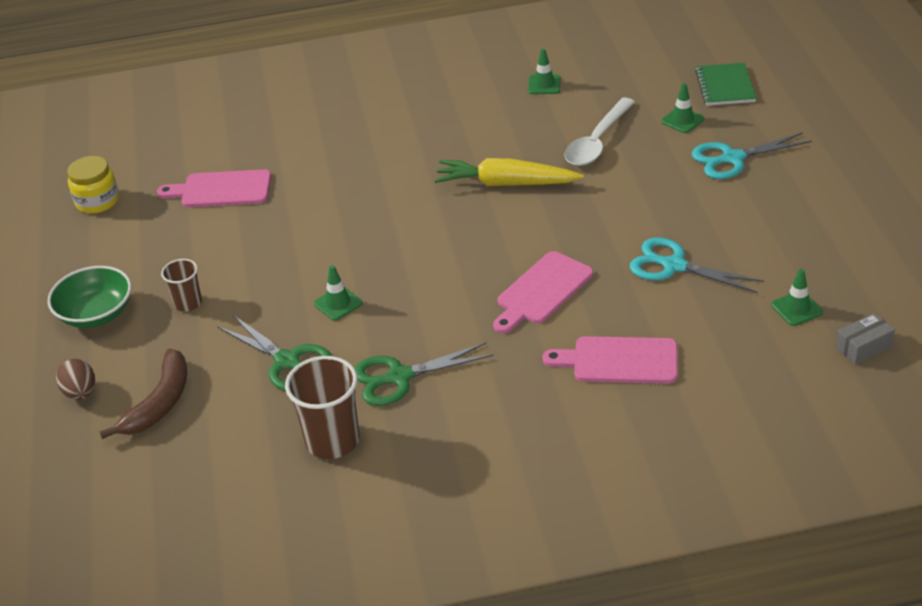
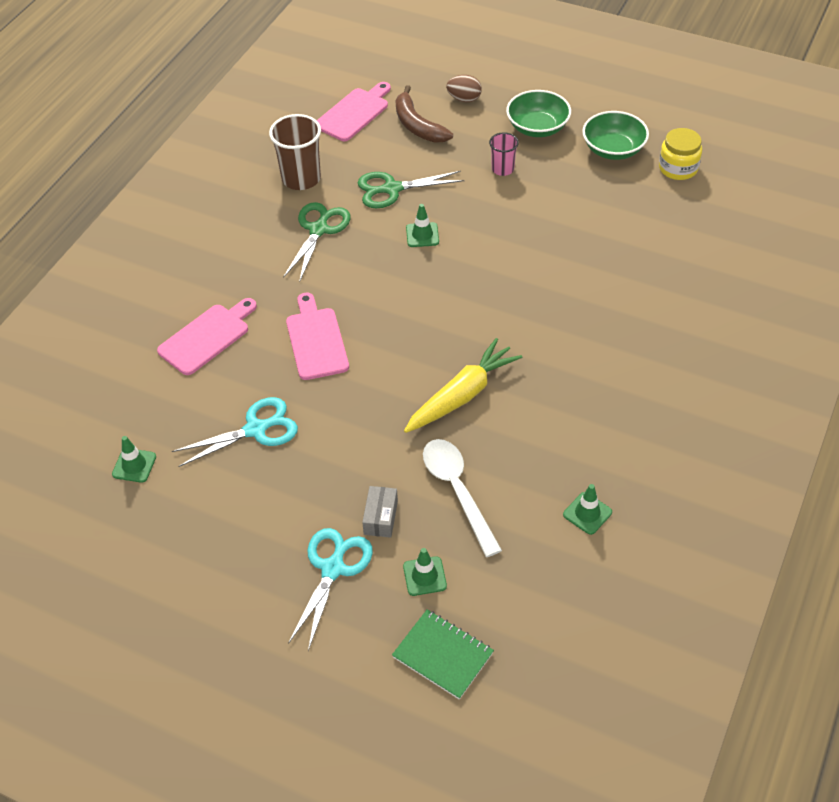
camera: 125 degrees right, 10 degrees up
pink cutting board [157,169,271,207] -> pink cutting board moved to [317,82,391,141]
brown cup [161,259,202,312] -> pink cup [489,132,519,176]
grey box [835,313,895,365] -> grey box moved to [362,486,398,538]
none -> green bowl [582,111,649,160]

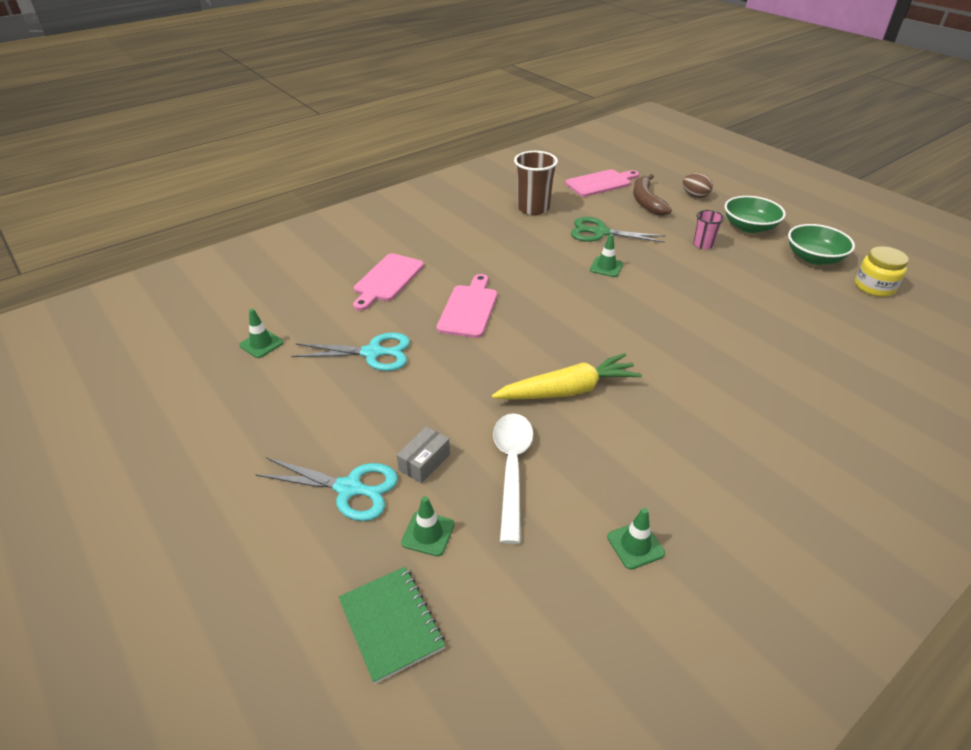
camera: 25 degrees right, 10 degrees down
pink cutting board [157,298,257,375] -> pink cutting board turned 135 degrees clockwise [353,253,424,311]
green scissors [283,202,351,283] -> none
turquoise scissors [288,528,373,651] -> turquoise scissors turned 60 degrees clockwise [255,458,398,521]

